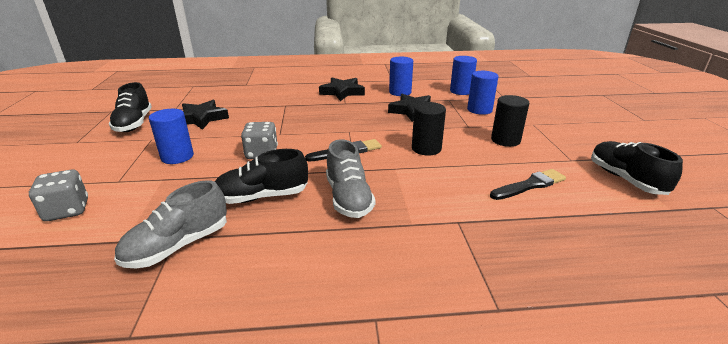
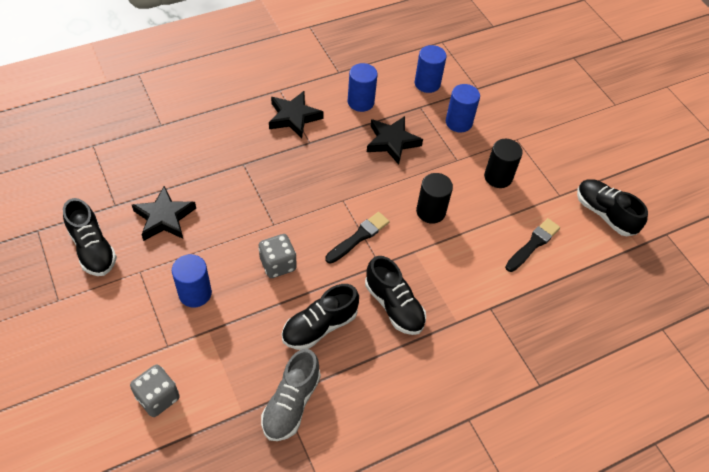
camera: 25 degrees left, 25 degrees up
grey shoe [326,139,375,218] -> black shoe [365,256,426,335]

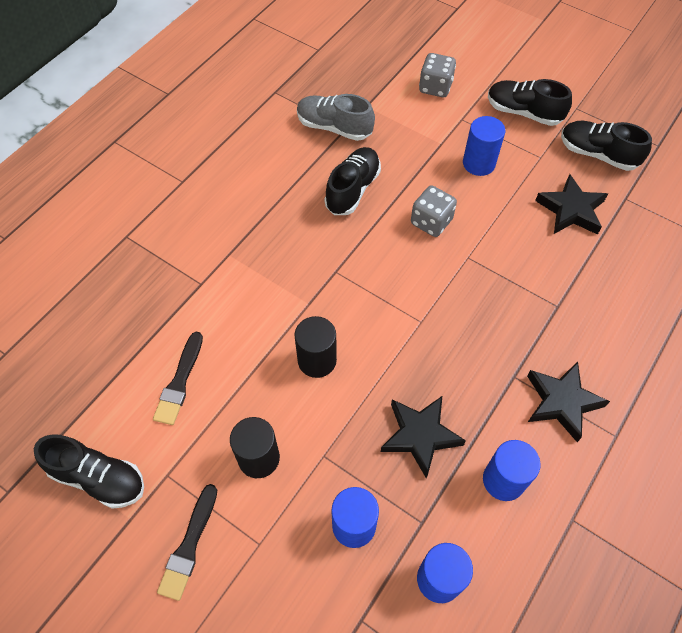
camera: 155 degrees right, 5 degrees up
grey shoe [261,349,321,441] -> grey shoe turned 60 degrees counterclockwise [297,94,375,141]
black brush [325,212,390,264] -> black brush moved to [157,484,217,601]
black shoe [365,256,426,335] -> black shoe moved to [488,79,572,126]

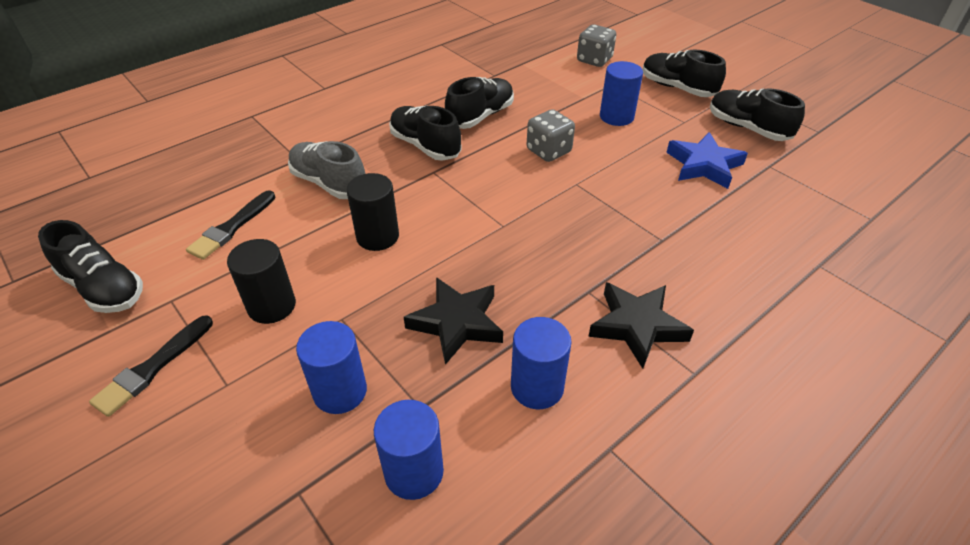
camera: 15 degrees right, 15 degrees down
grey shoe [297,94,375,141] -> grey shoe moved to [288,141,365,199]
black star [535,174,608,235] -> blue star [666,132,748,189]
none -> black shoe [389,106,462,161]

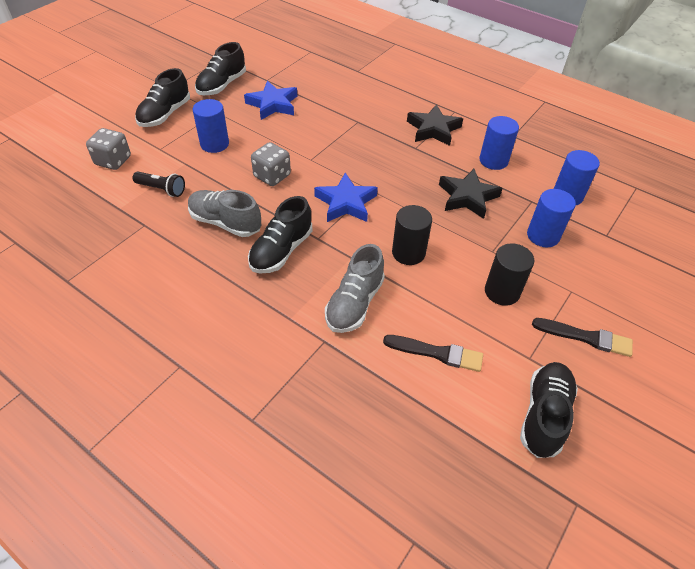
camera: 105 degrees left, 5 degrees up
black shoe [445,77,514,129] -> grey shoe [188,190,261,237]
none -> black flashlight [133,172,185,197]
none -> blue star [314,173,378,222]

